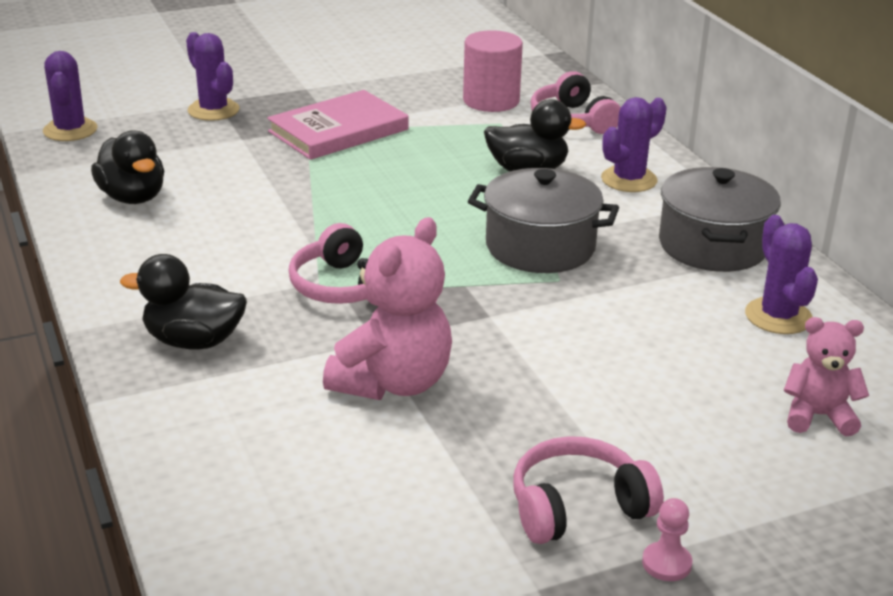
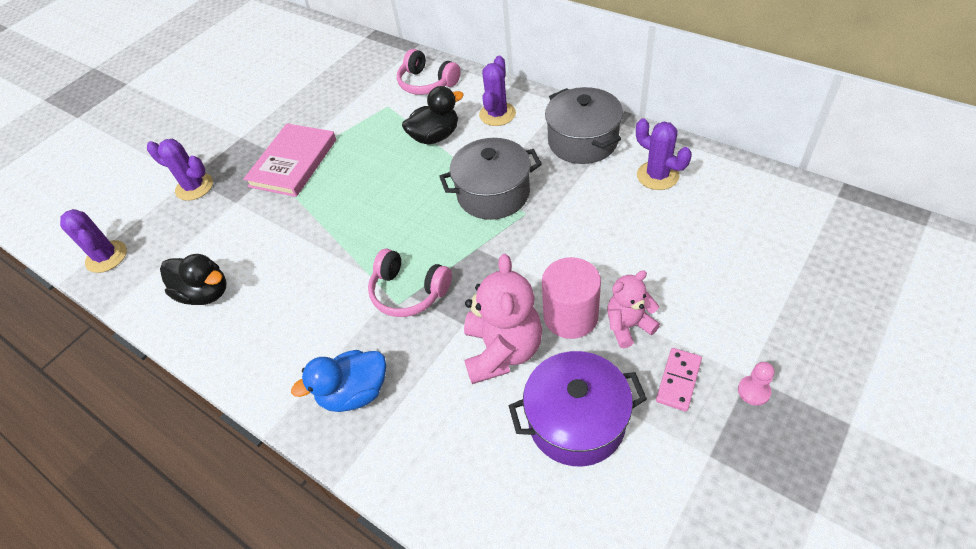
camera: 25 degrees left, 20 degrees up
black duck [120,254,247,350] -> blue duck [291,350,386,412]
pink cylinder [463,30,523,112] -> pink cylinder moved to [542,257,601,339]
pink headphones [513,436,664,544] -> pink domino [656,348,702,411]
pink teddy bear [784,317,869,436] -> pink teddy bear moved to [607,270,660,348]
none -> purple pot [509,351,647,467]

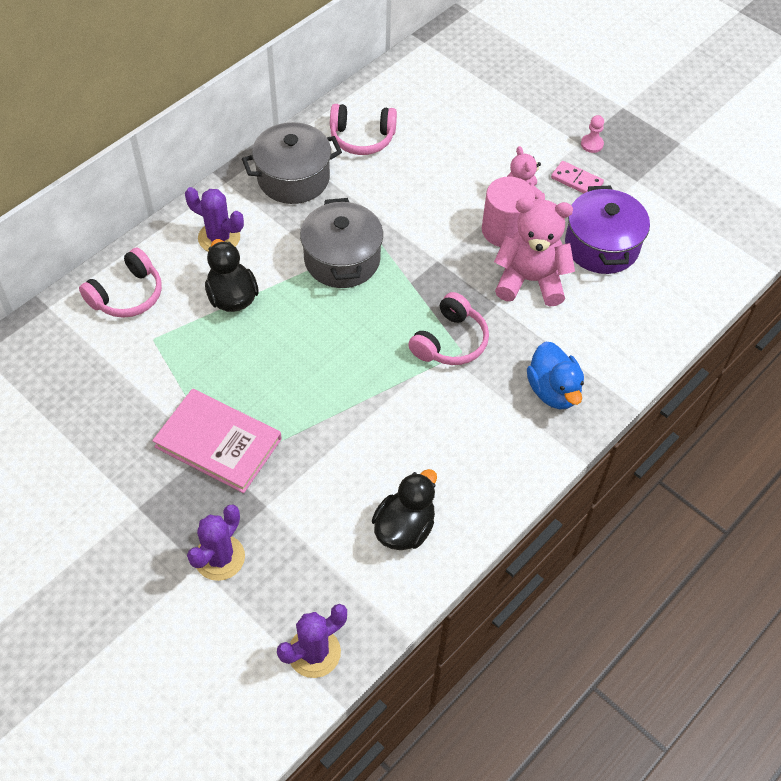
camera: 90 degrees left, 5 degrees up
purple cactus [636,118,692,190] -> pink headphones [330,104,397,155]

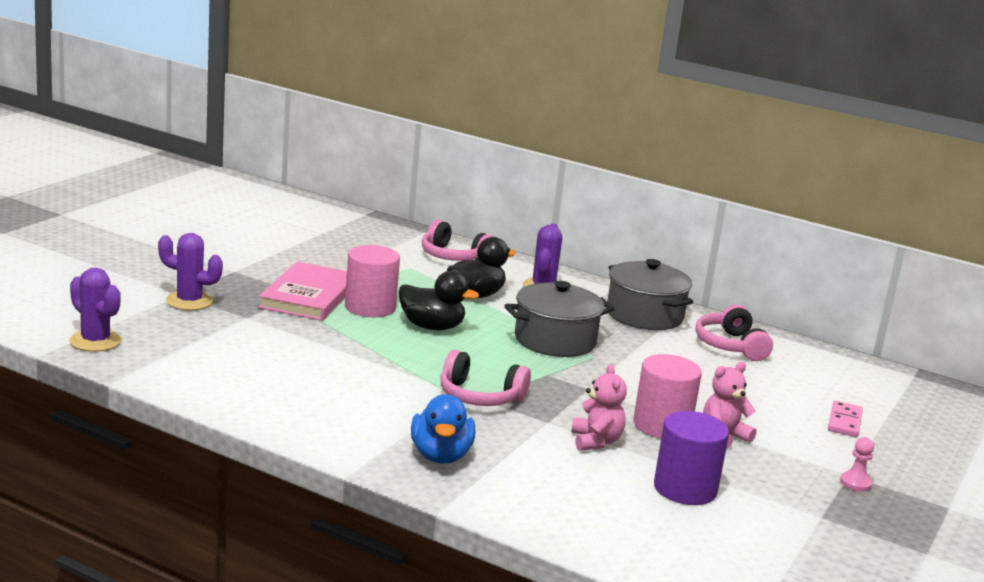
camera: 75 degrees right, 35 degrees down
black duck [372,469,437,550] -> black duck moved to [398,271,479,330]
pink teddy bear [494,198,575,306] -> pink teddy bear [571,364,627,451], size x0.60
blue duck [527,342,584,409] -> blue duck turned 60 degrees counterclockwise [411,394,475,464]
pink domino [551,161,604,193] -> pink domino moved to [828,401,863,437]
purple pot [565,186,650,274] -> purple cylinder [654,411,729,505]
none -> pink cylinder [345,245,400,317]

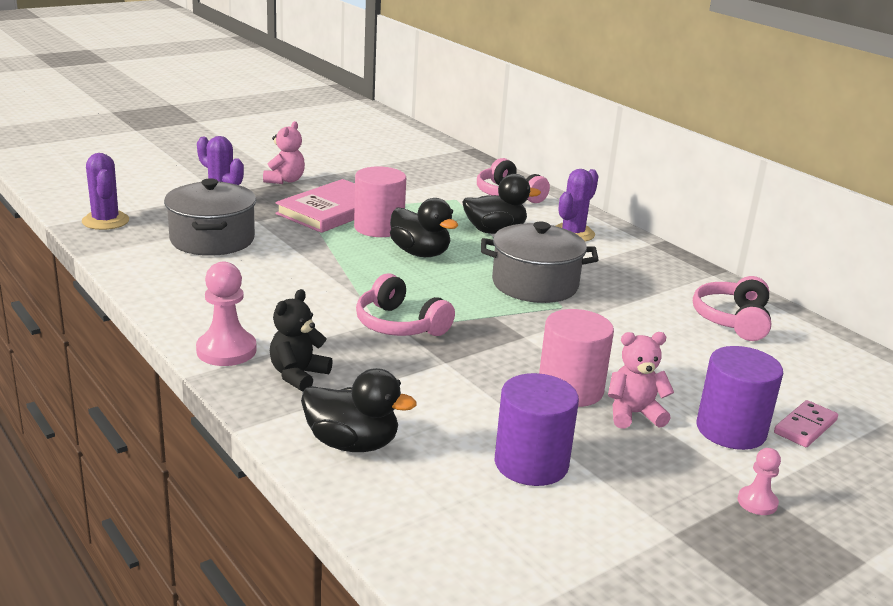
camera: 25 degrees right, 5 degrees up
blue duck [411,394,475,464] -> black teddy bear [270,289,333,391]
pink teddy bear [571,364,627,451] -> pink teddy bear moved to [263,121,305,184]
grey pot [607,259,693,330] -> grey pot moved to [164,179,256,256]
none -> pink pawn [196,262,257,366]
none -> black duck [301,368,417,452]
none -> purple cylinder [697,346,783,450]

